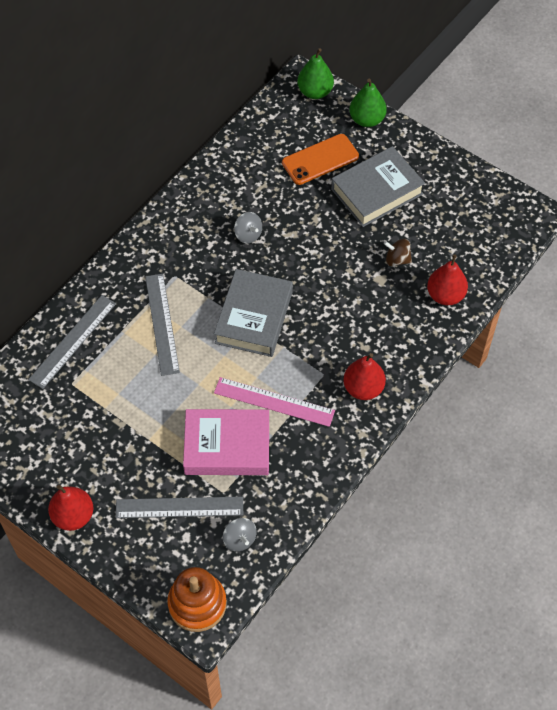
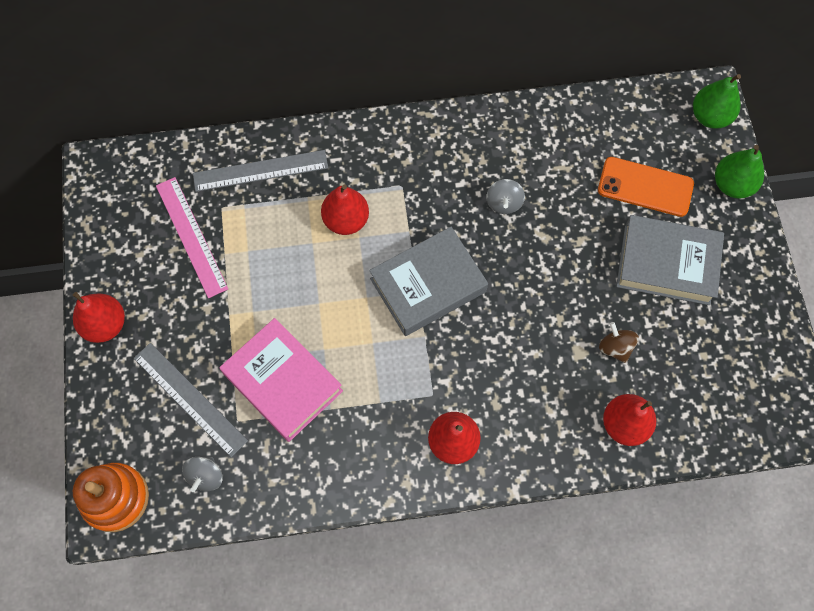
camera: 45 degrees right, 10 degrees up
grey ruler [145,274,180,376] -> red pear [321,185,369,235]
pink ruler [214,377,335,427] -> pink ruler moved to [156,177,228,298]

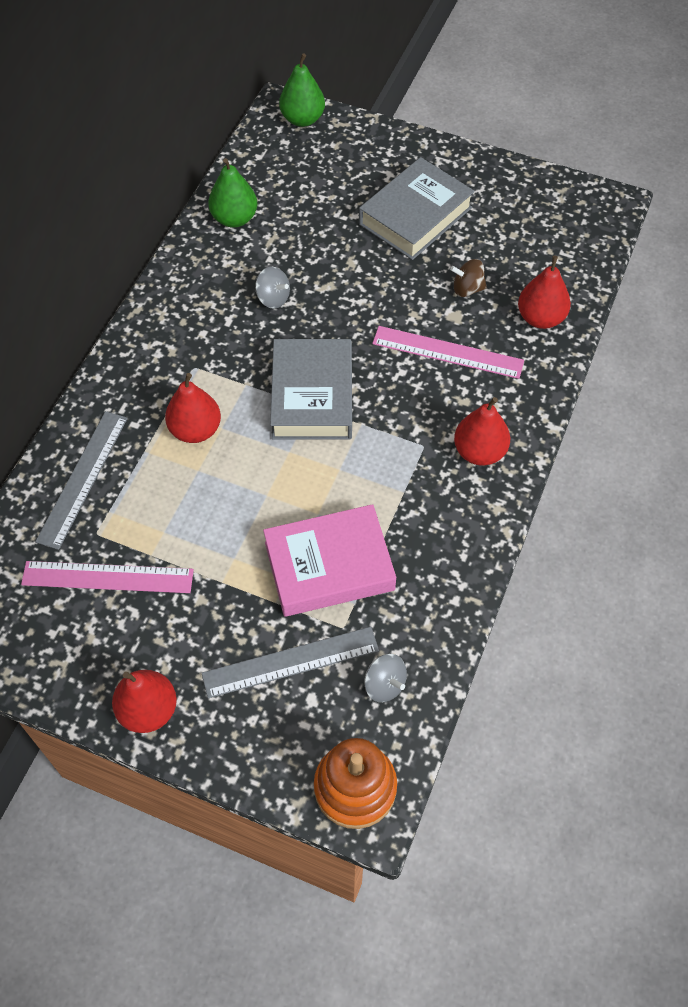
camera: 60 degrees left, 10 degrees down
orange phone [598,157,694,217] -> none
green pear [715,145,764,199] -> green pear moved to [208,158,257,228]
none -> pink ruler [372,326,524,379]

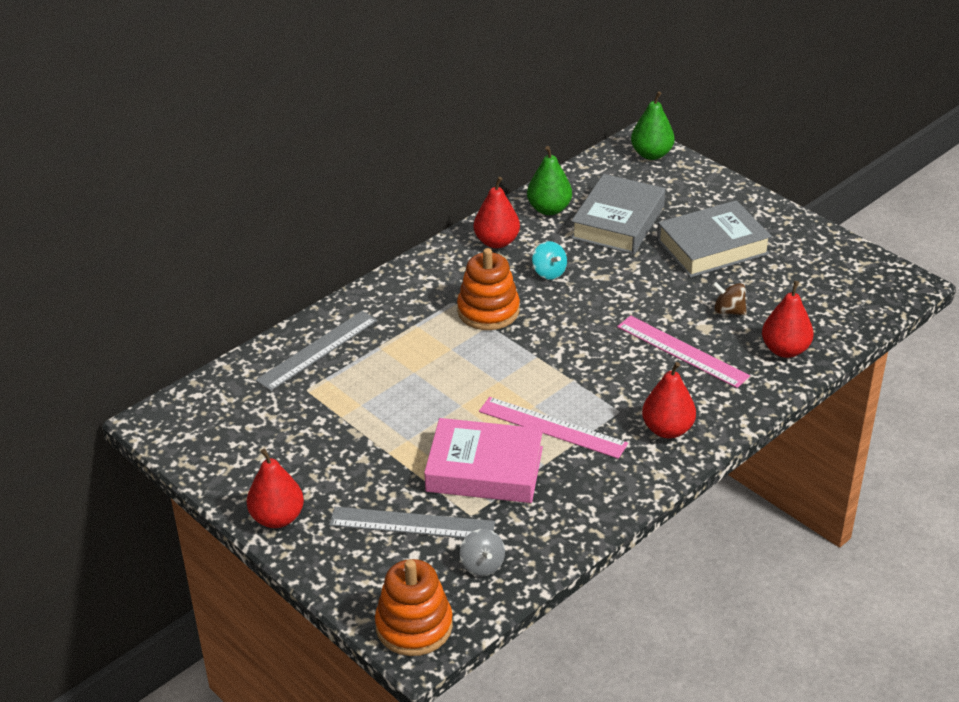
camera: 25 degrees right, 20 degrees down
pink ruler [21,561,194,593] -> pink ruler moved to [479,397,628,459]
red pear [165,373,221,443] -> red pear moved to [474,177,520,248]
grey spinning top [255,267,290,309] -> turquoise spinning top [532,241,567,280]
grey book [270,339,352,440] -> grey book moved to [571,174,665,254]
none -> orange stacking toy [457,248,520,330]

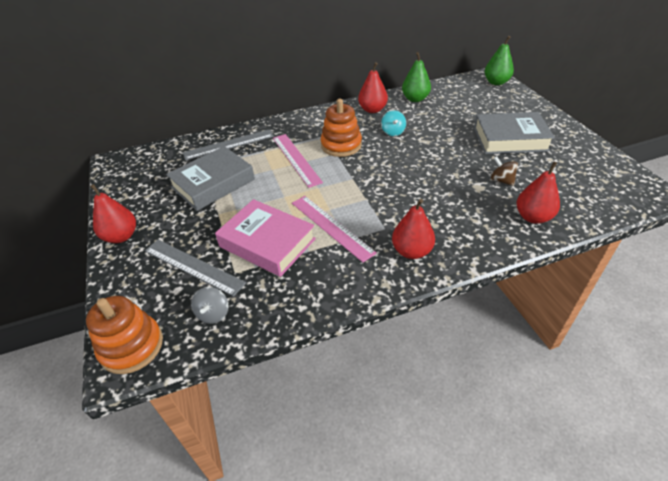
camera: 25 degrees right, 5 degrees up
grey book [571,174,665,254] -> grey book moved to [166,146,255,211]
pink ruler [617,315,750,388] -> pink ruler moved to [273,134,323,188]

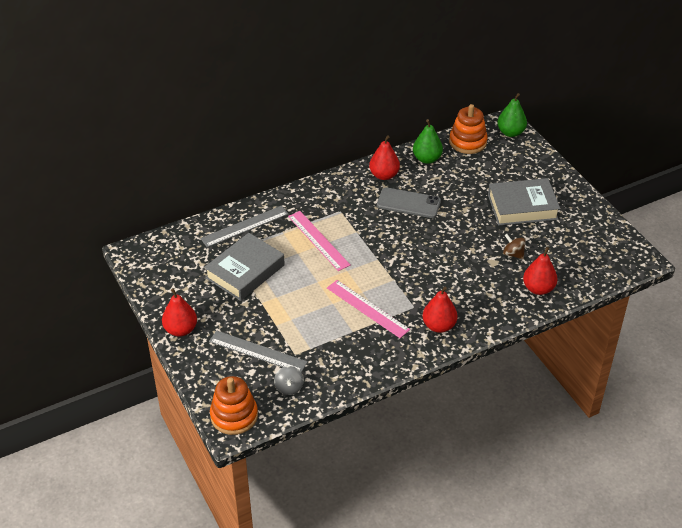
camera: 10 degrees left, 0 degrees up
pink book [215,199,316,277] -> none
orange stacking toy [321,99,362,157] -> orange stacking toy moved to [449,104,488,154]
turquoise spinning top [381,110,406,136] -> grey phone [377,187,441,218]

